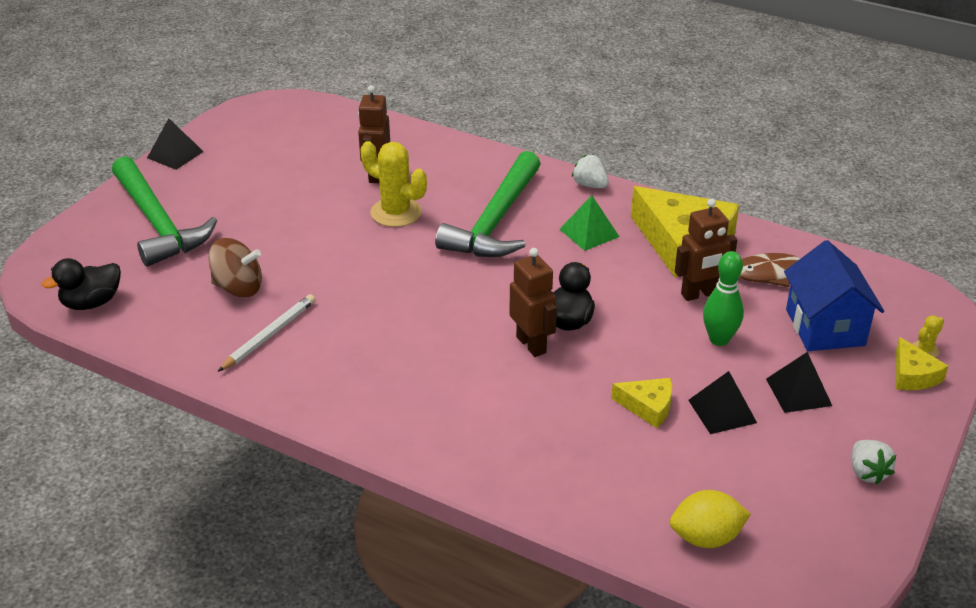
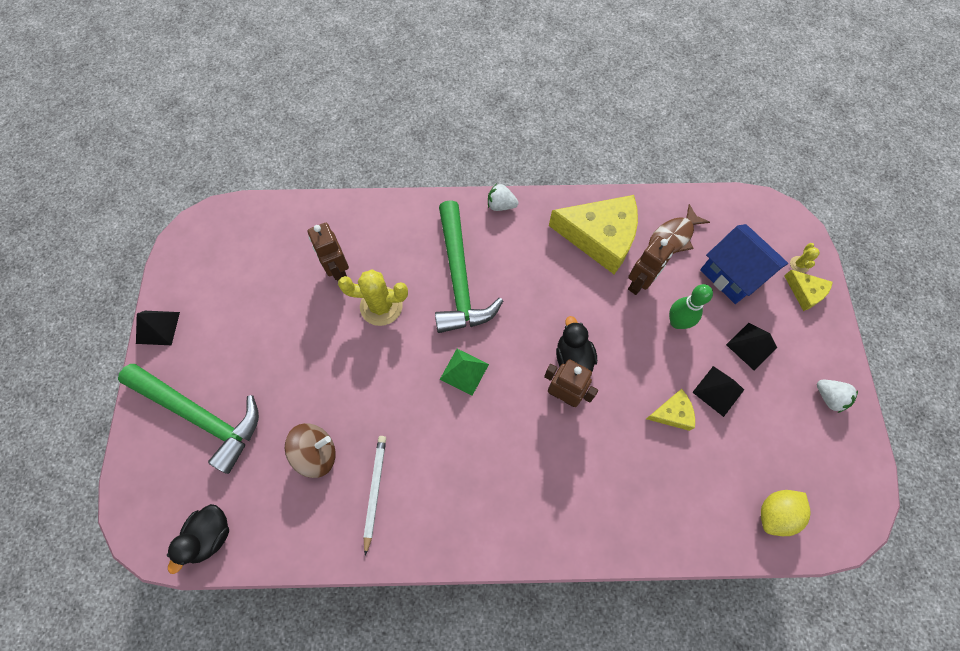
camera: 30 degrees left, 30 degrees up
green pyramid [559,195,620,251] -> green pyramid moved to [440,349,489,396]

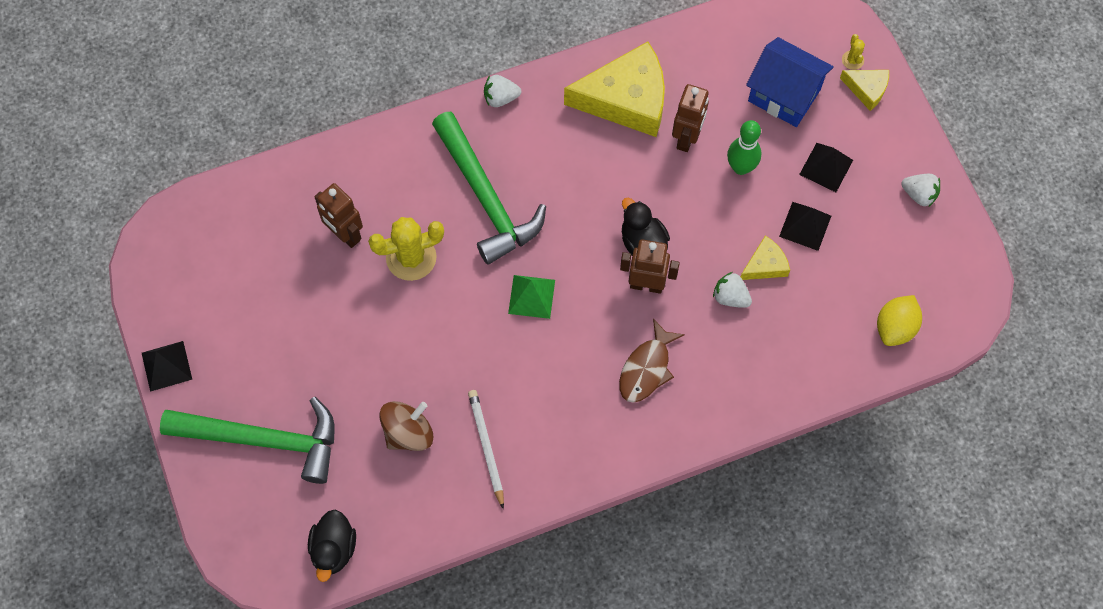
camera: 20 degrees left, 0 degrees up
brown fish [649,204,710,254] -> brown fish moved to [619,318,685,403]
none -> white strawberry [713,272,752,308]

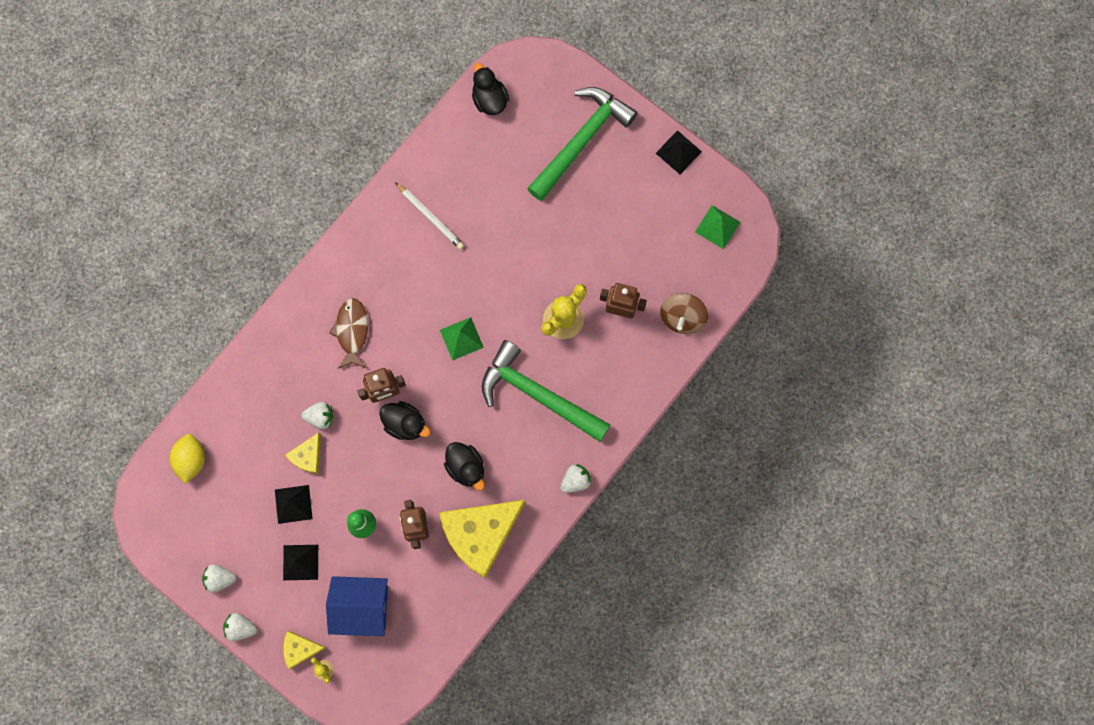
camera: 150 degrees right, 10 degrees up
green hammer [160,397,334,484] -> green hammer turned 150 degrees clockwise [527,87,638,201]
brown spinning top [379,401,433,451] -> brown spinning top moved to [660,293,708,334]
none -> white strawberry [223,613,257,641]
none -> black duck [444,442,485,491]
none -> green pyramid [695,205,740,249]

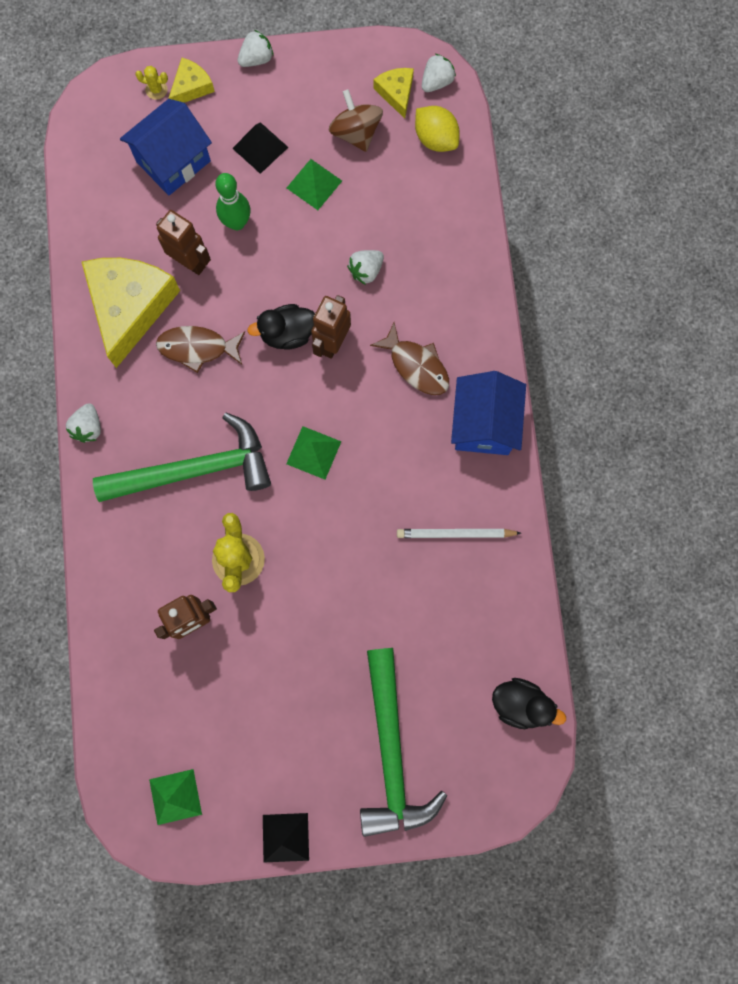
camera: 135 degrees right, 0 degrees up
white strawberry [202,564,236,593] -> white strawberry moved to [422,54,456,92]
black pyramid [275,485,313,524] -> green pyramid [287,159,342,210]
yellow cheese [285,432,321,474] -> yellow cheese moved to [373,68,414,118]
black duck [444,442,485,491] -> brown fish [156,326,245,373]
brown spinning top [660,293,708,334] -> brown spinning top moved to [328,89,383,152]
none -> blue house [451,371,526,455]

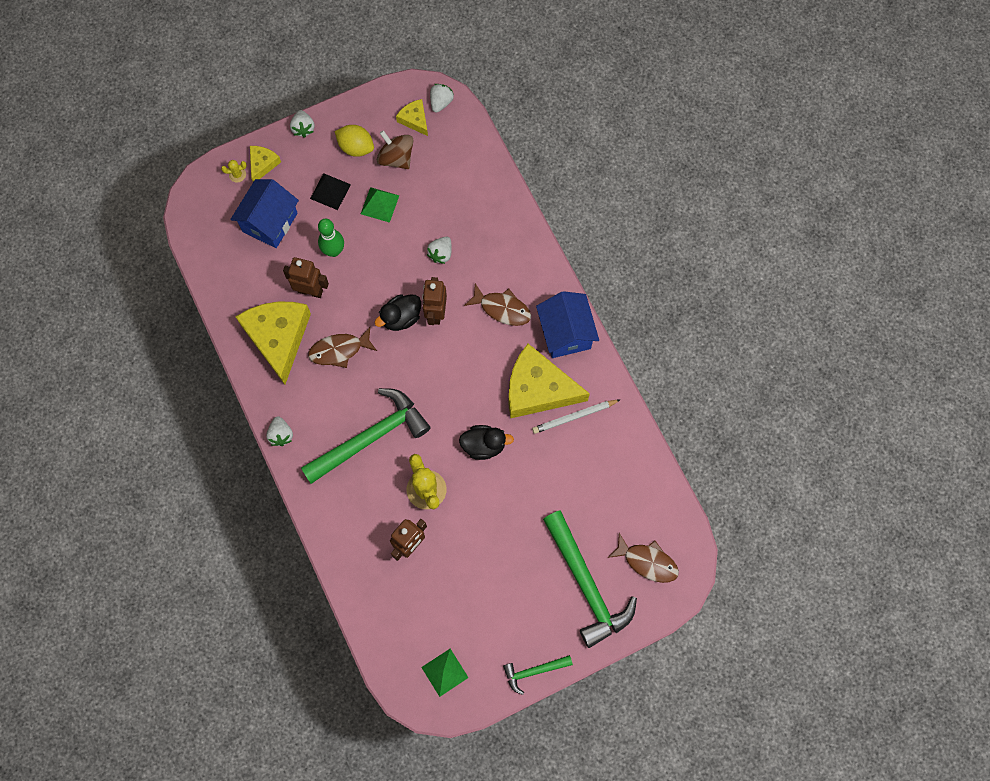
camera: 20 degrees left, 5 degrees down
white strawberry [237,30,274,67] -> white strawberry turned 135 degrees clockwise [290,110,315,138]
black pyramid [263,813,309,862] -> green hammer [503,655,573,695]
green pyramid [286,426,342,479] -> none
yellow lemon [415,106,460,152] -> yellow lemon moved to [335,125,374,157]
black duck [492,678,566,729] -> black duck moved to [459,425,514,460]
none -> yellow cheese [508,344,590,419]
none -> brown fish [607,533,679,583]

